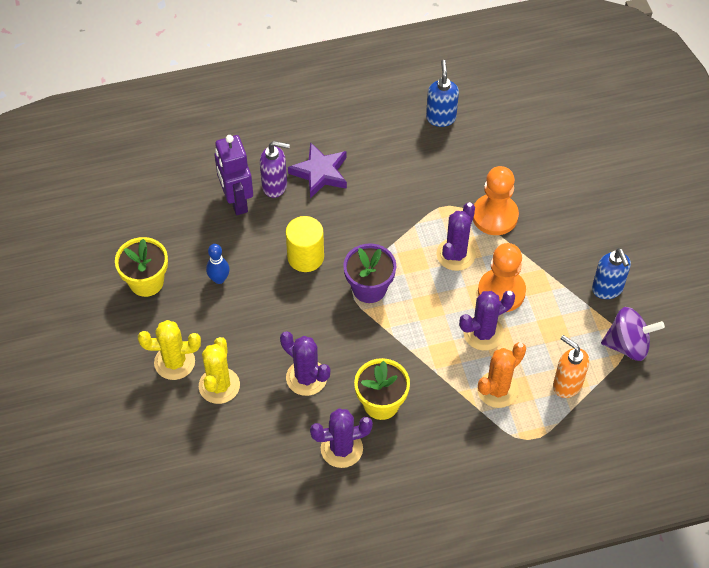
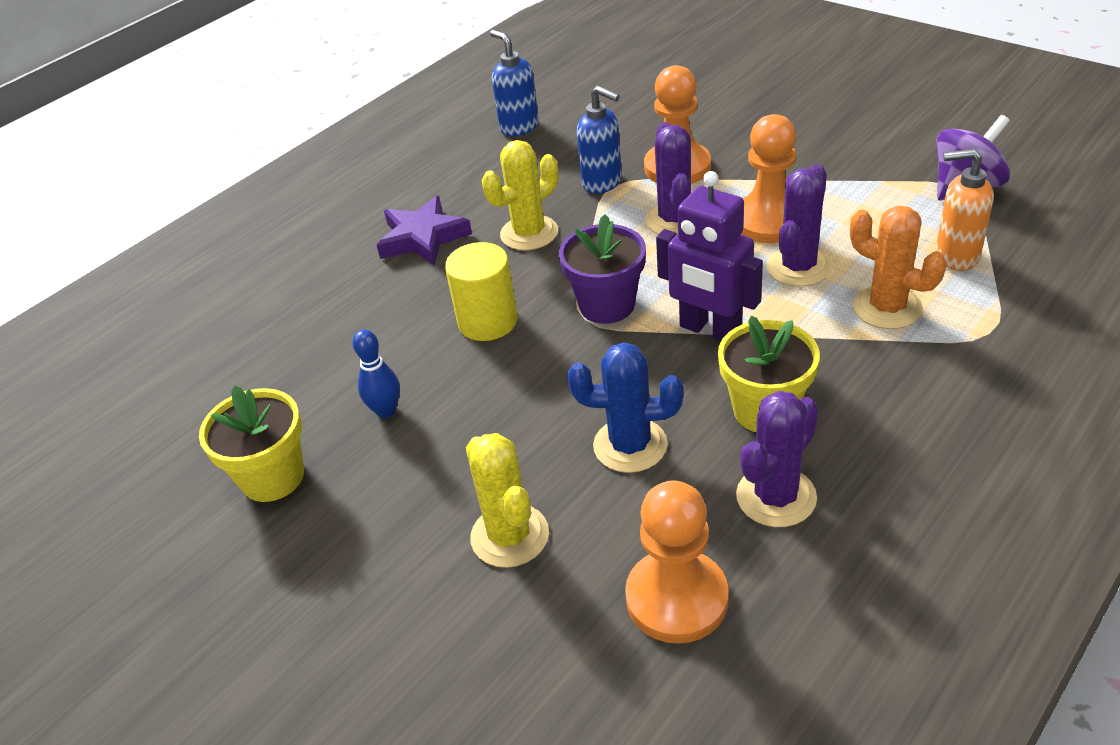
camera: 30 degrees left, 15 degrees down
yellow cactus [138,320,201,380] -> yellow cactus moved to [482,140,558,251]
purple robot [215,135,253,215] -> purple robot moved to [656,171,763,341]
purple soap dispenser [260,141,290,198] -> none
purple cactus [280,331,330,396] -> blue cactus [567,342,683,473]
orange cactus [477,342,526,408] -> orange cactus turned 60 degrees counterclockwise [850,206,947,329]
blue soap dispenser [592,248,631,299] -> blue soap dispenser moved to [577,86,622,194]
none -> orange pawn [625,480,729,644]

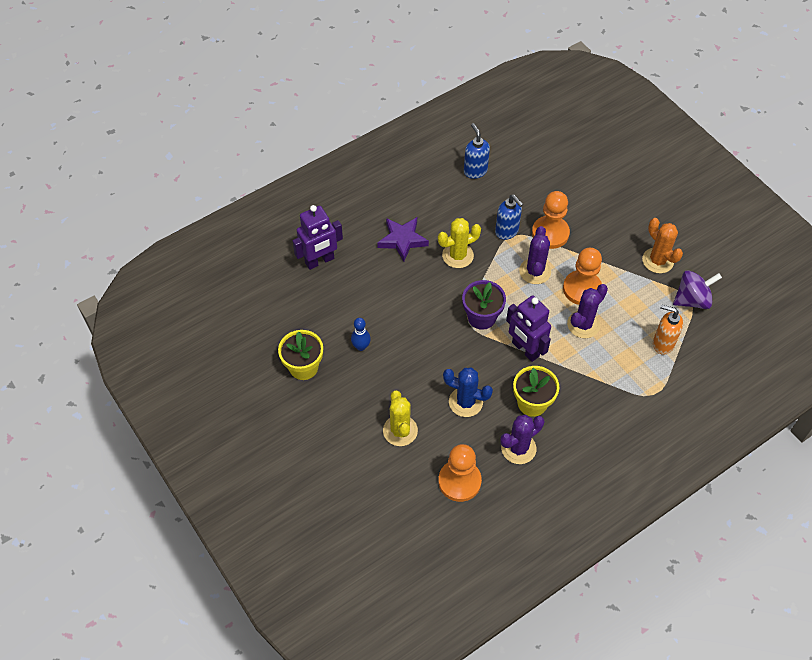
camera: 10 degrees right, 15 degrees up
yellow cylinder [445,242,518,341] -> none
orange cactus [850,206,947,329] -> orange cactus moved to [642,218,683,273]
none -> purple robot [293,205,343,270]

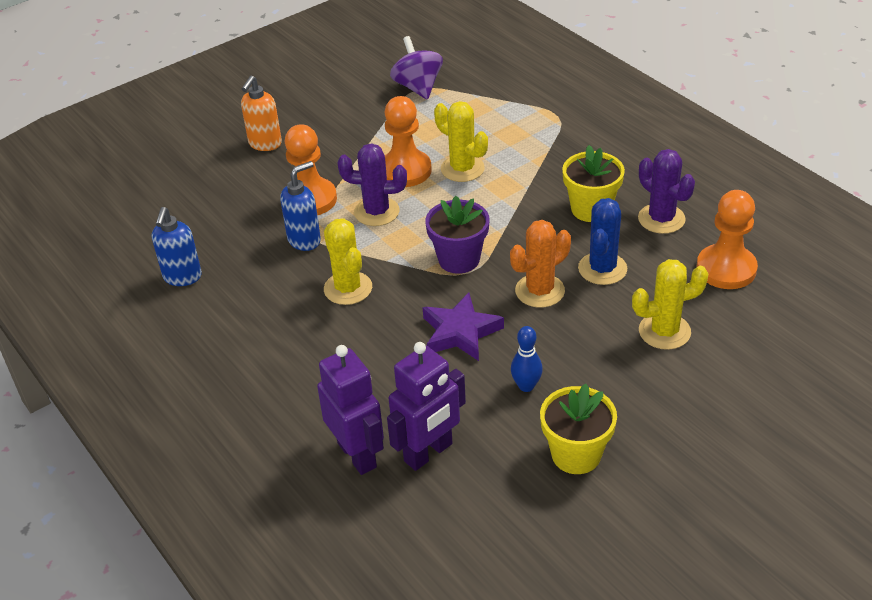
camera: 90 degrees left, 15 degrees down
purple star [377,217,429,262] -> purple star moved to [423,292,504,361]
blue soap dispenser [464,123,490,179] -> blue soap dispenser turned 60 degrees counterclockwise [152,207,202,286]
purple robot [506,295,551,362] -> purple robot moved to [387,342,466,471]
purple cactus [567,284,608,338] -> yellow cactus [434,101,488,182]
orange cactus [642,218,683,273] -> orange cactus moved to [510,220,571,308]
orange soap dispenser [653,304,683,355] -> orange soap dispenser moved to [241,75,282,151]

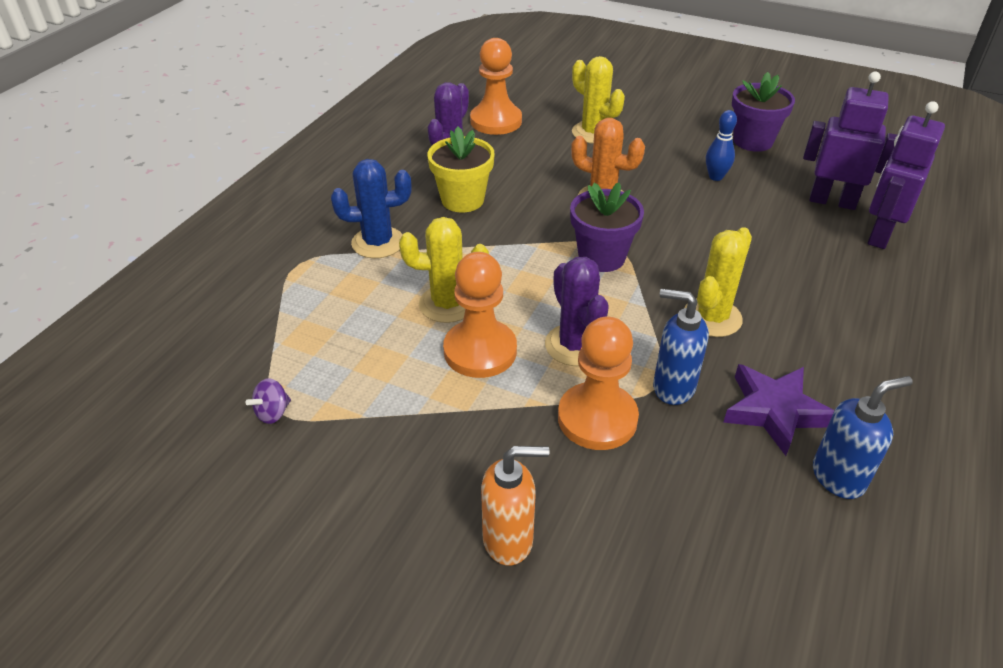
camera: 120 degrees left, 0 degrees up
purple spinning top [390,36,443,100] -> purple spinning top [245,378,291,424], size x0.50
purple star [423,292,504,361] -> purple star moved to [723,364,834,456]
yellow cactus [434,101,488,182] -> yellow cactus turned 75 degrees clockwise [399,217,489,323]
yellow flower pot [540,384,617,474] -> purple flower pot [732,72,795,152]
blue cactus [578,198,627,285] -> blue cactus moved to [331,159,412,258]

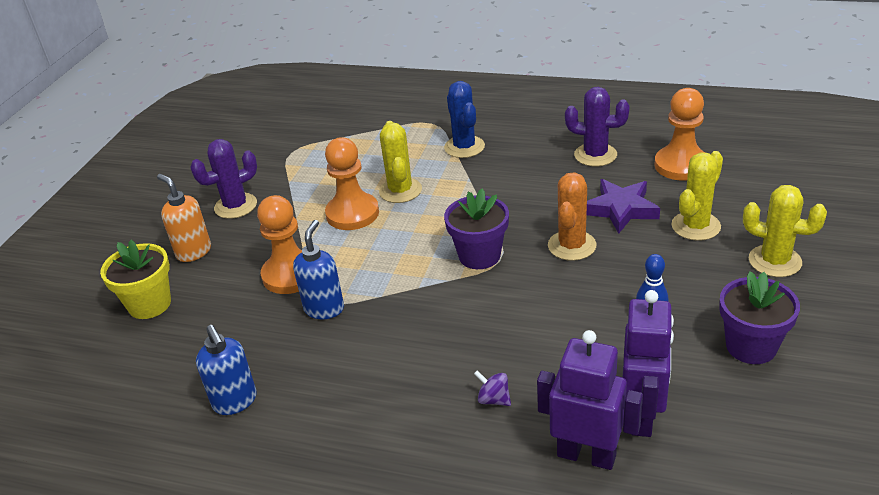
camera: 85 degrees right, 5 degrees down
purple spinning top [245,378,291,424] -> purple spinning top moved to [474,370,511,406]
yellow flower pot [427,127,495,213] -> yellow flower pot moved to [100,239,171,319]
orange soap dispenser [481,446,550,566] -> orange soap dispenser turned 150 degrees clockwise [157,174,211,262]
purple cactus [545,257,609,366] -> purple cactus moved to [190,139,257,219]
yellow cactus [684,227,752,337] -> yellow cactus moved to [743,185,827,277]
purple star [723,364,834,456] -> purple star moved to [587,179,660,234]

